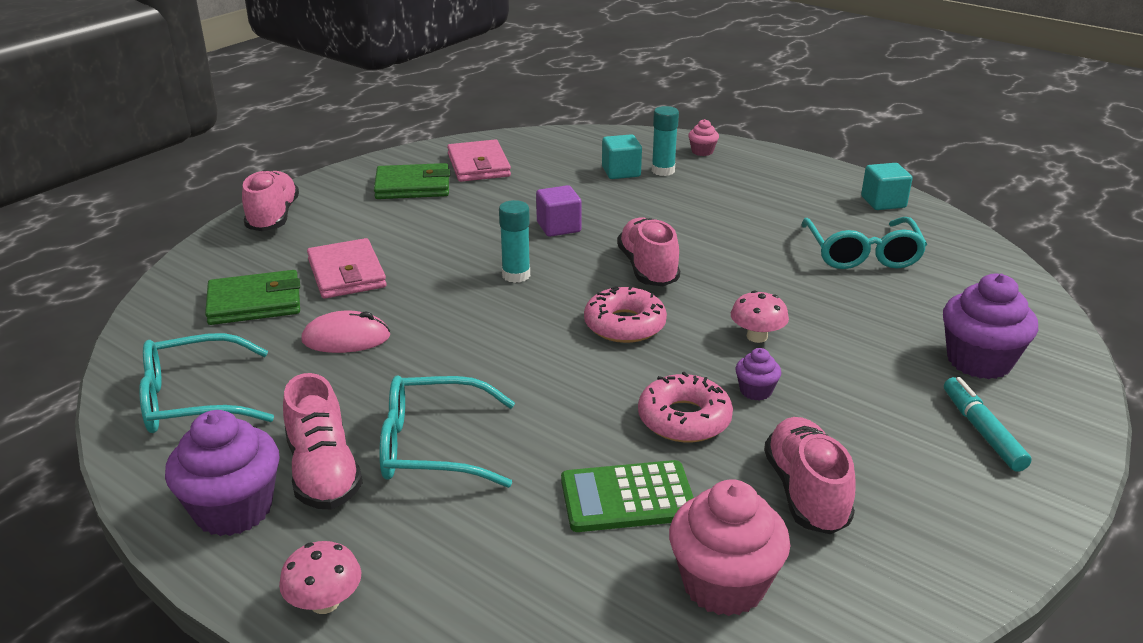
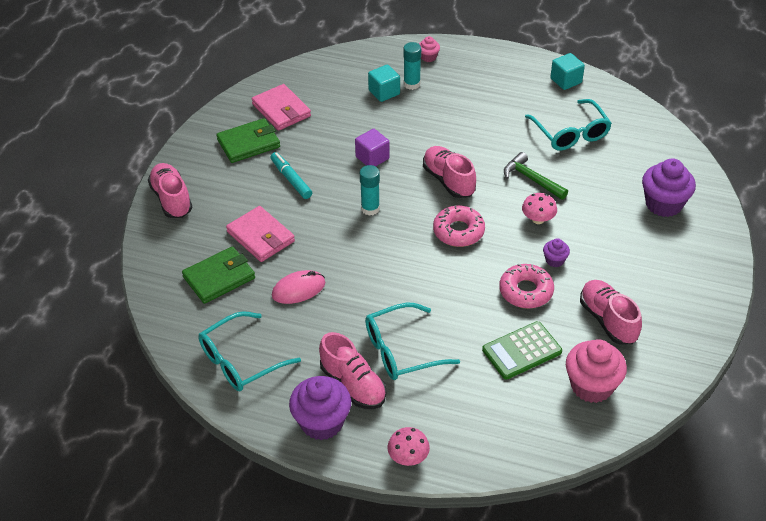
camera: 20 degrees left, 15 degrees up
turquoise marker [944,377,1031,472] -> turquoise marker moved to [270,152,312,199]
none -> green hammer [504,152,568,200]

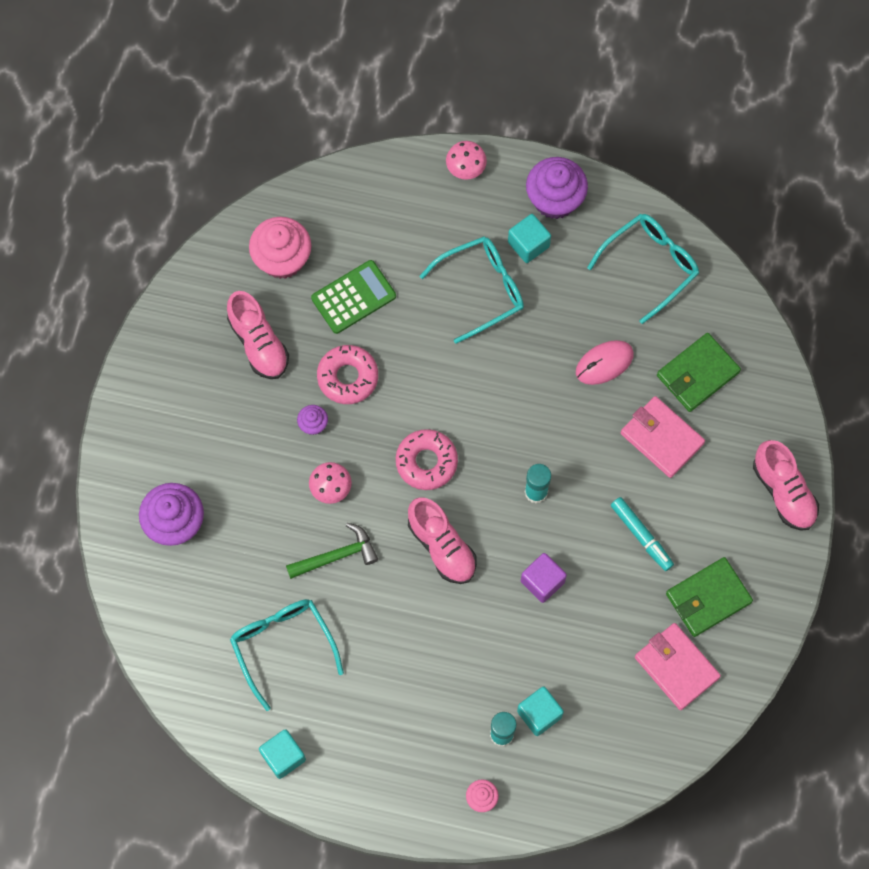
camera: 175 degrees right, 25 degrees up
pink shoe [319,332,387,409] -> turquoise cube [508,214,551,263]
green hammer [504,152,568,200] -> green hammer turned 60 degrees counterclockwise [286,523,378,579]

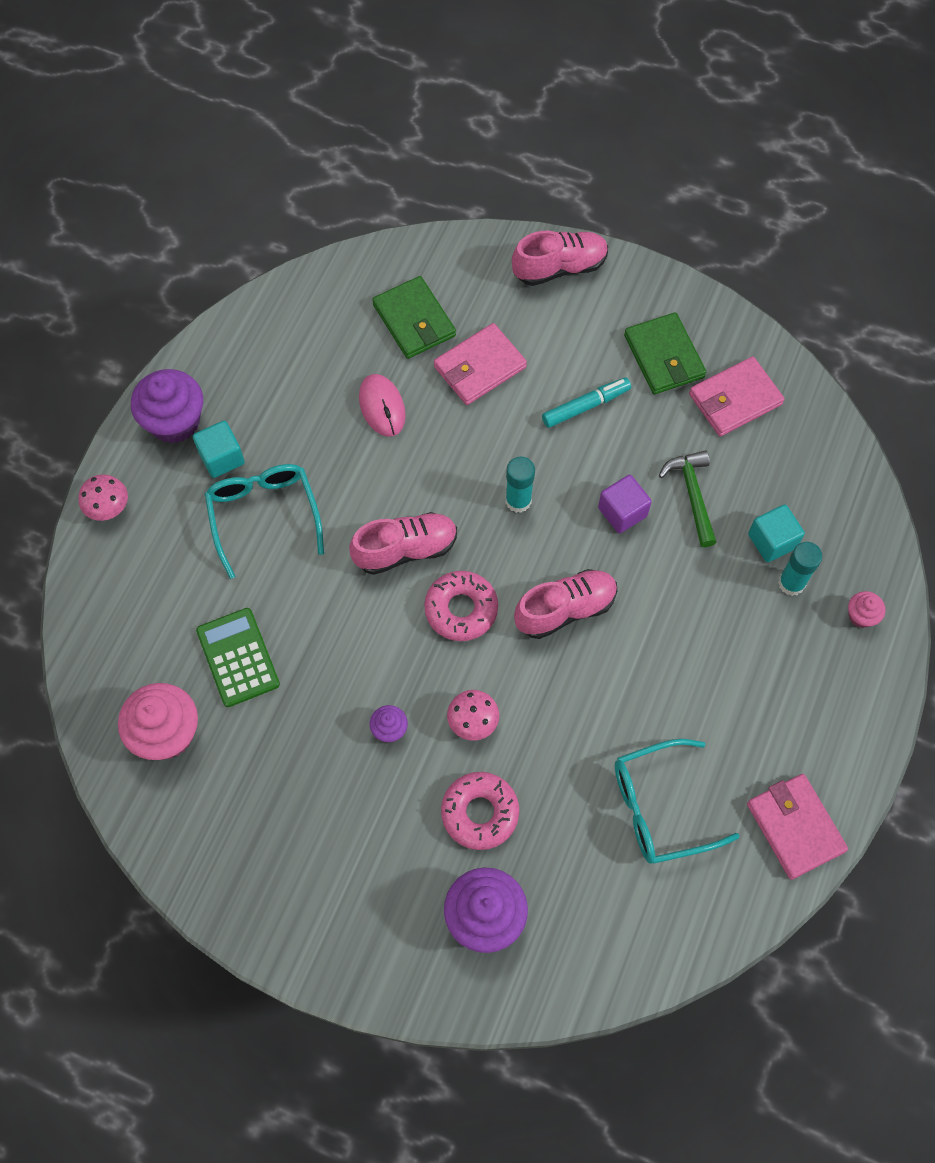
camera: 80 degrees left, 5 degrees down
pink shoe [227,291,289,379] -> pink shoe moved to [349,512,457,575]
turquoise cube [259,729,306,779] -> pink wallet [747,774,848,880]
green hammer [286,523,378,579] -> green hammer moved to [659,450,717,547]
pink donut [317,345,378,404] -> pink donut moved to [441,772,519,850]
turquoise glasses [587,214,699,324] -> none

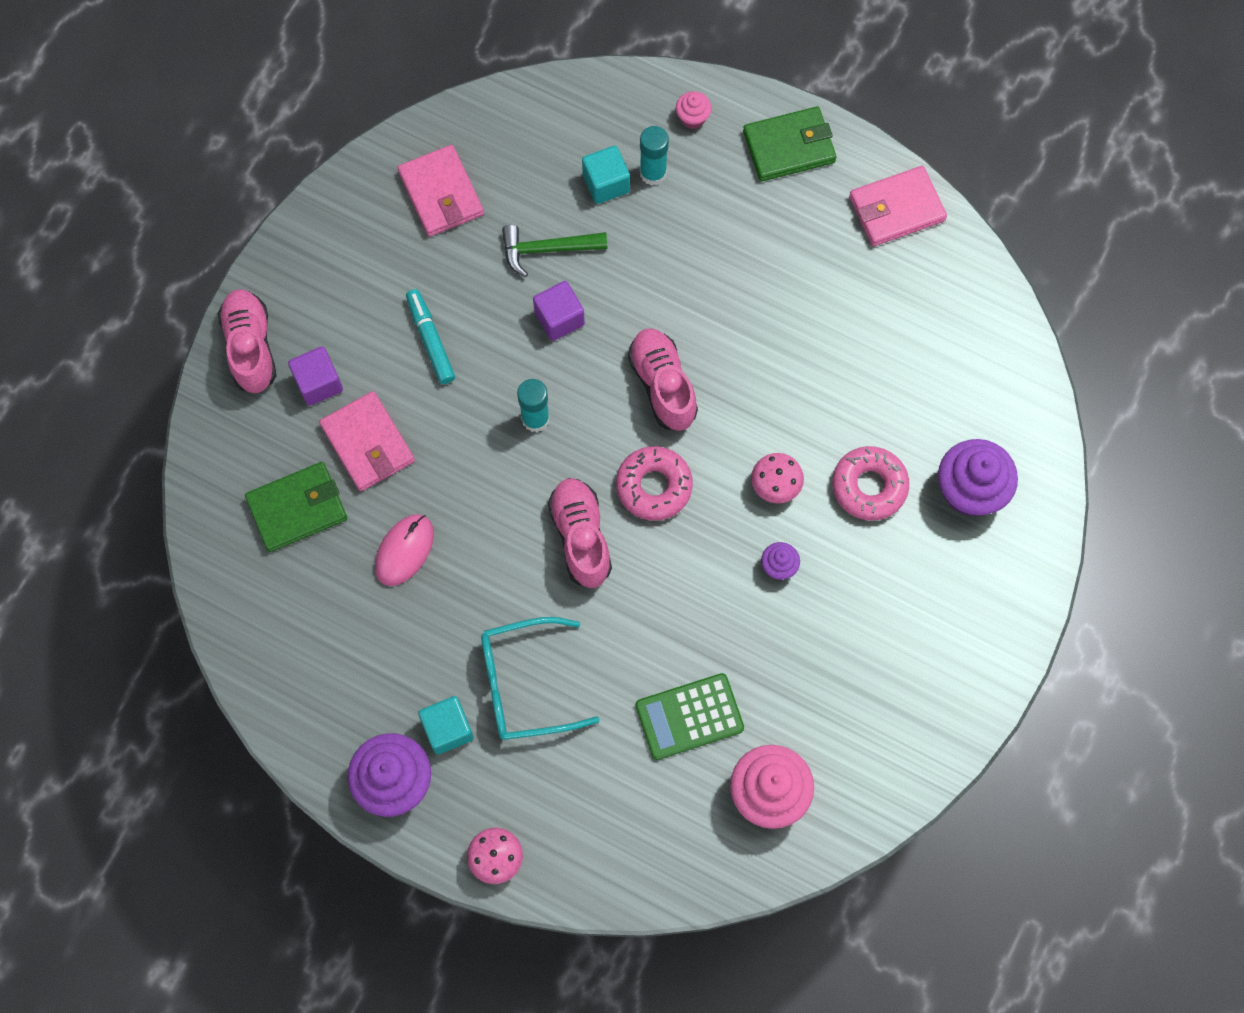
camera: 85 degrees left, 5 degrees up
pink mouse [359,374,406,437] -> pink mouse turned 45 degrees counterclockwise [375,514,434,586]
turquoise glasses [615,739,740,864] -> none
green wallet [624,312,706,394] -> green wallet moved to [743,107,837,182]
none -> purple cube [288,346,343,406]

